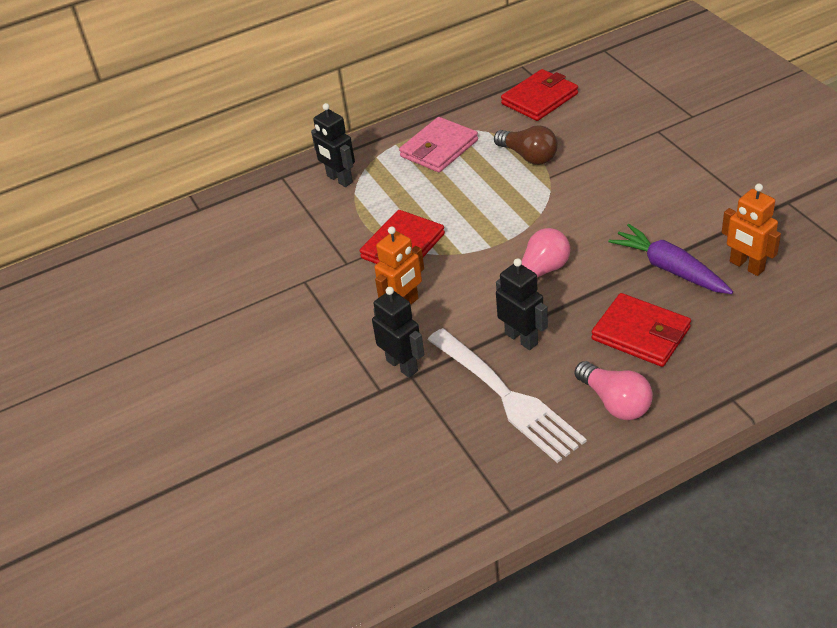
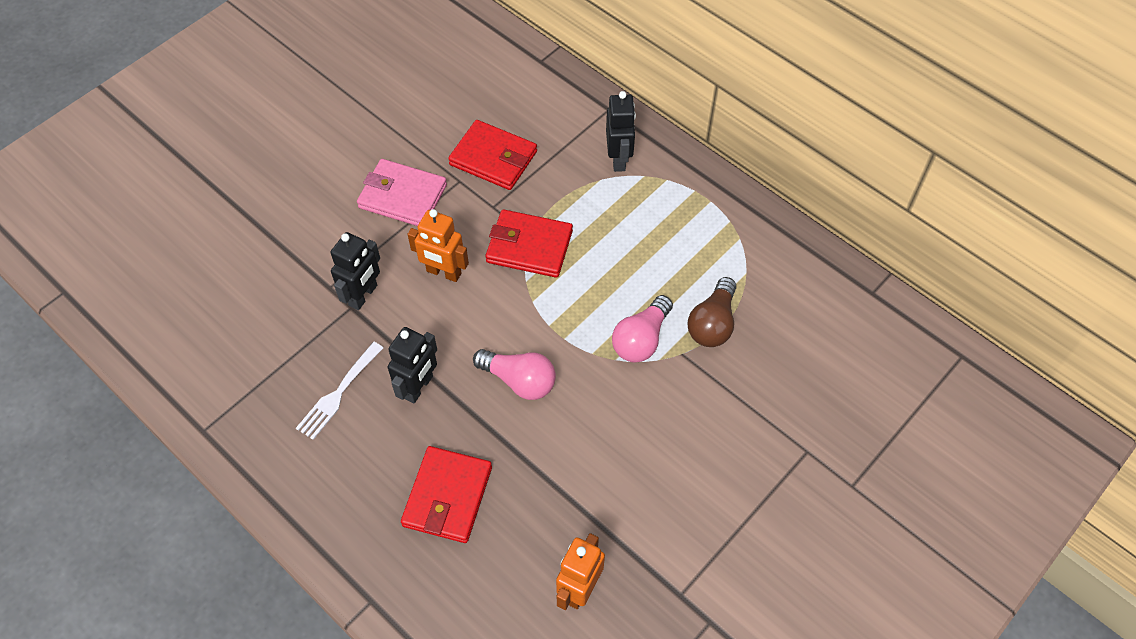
camera: 65 degrees right, 15 degrees up
black robot [311,103,355,187] -> black robot turned 150 degrees clockwise [606,91,636,172]
pink wallet [399,117,478,172] -> pink wallet moved to [357,159,447,226]
white fork [428,328,587,463] -> white fork [296,342,383,440], size x0.58
red wallet [501,69,578,121] -> red wallet moved to [448,120,537,190]
pink light bulb [575,361,653,420] -> pink light bulb moved to [612,295,673,363]
purple carrot [608,224,733,294] -> none

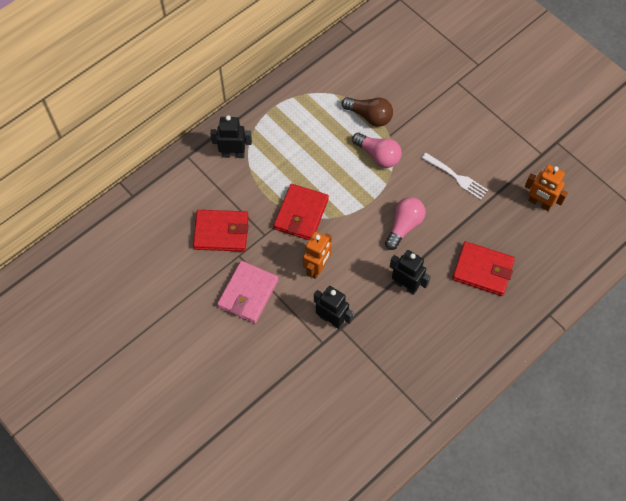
camera: 85 degrees left, 5 degrees up
white fork [296,342,383,440] -> white fork moved to [422,153,488,200]
red wallet [448,120,537,190] -> red wallet turned 60 degrees clockwise [193,210,248,252]

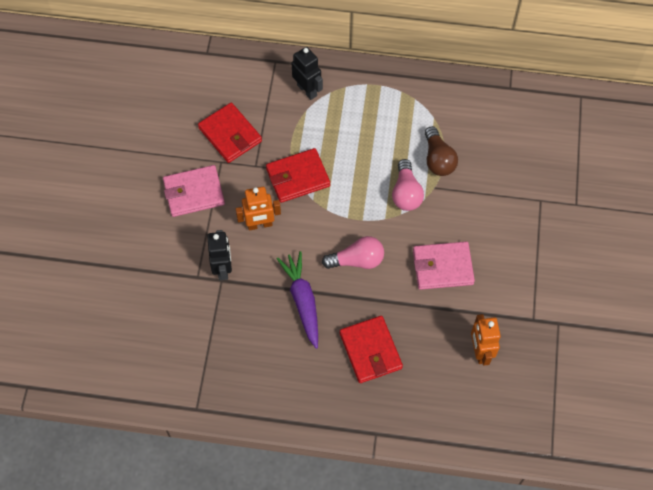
camera: 50 degrees right, 0 degrees up
black robot [390,250,431,295] -> purple carrot [277,251,318,349]
white fork [422,153,488,200] -> pink wallet [413,242,475,290]

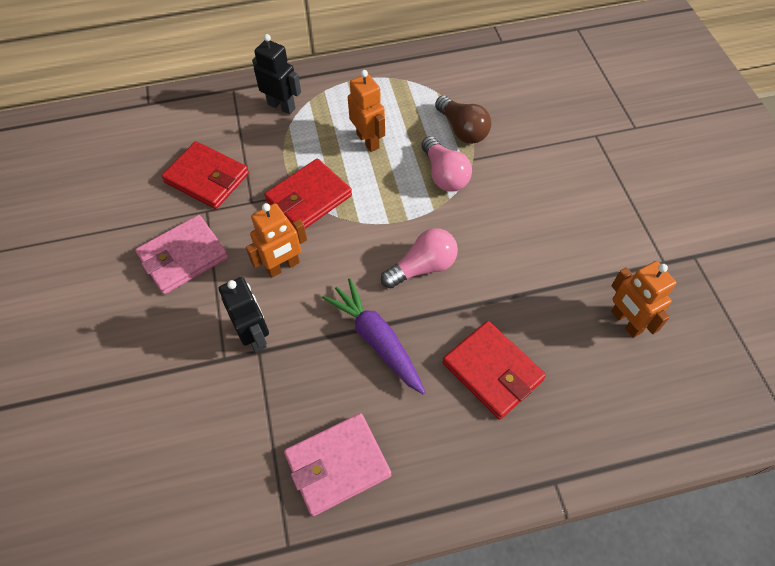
camera: 20 degrees left, 5 degrees down
pink wallet [413,242,475,290] -> pink wallet moved to [284,413,391,516]
none -> orange robot [348,70,385,152]

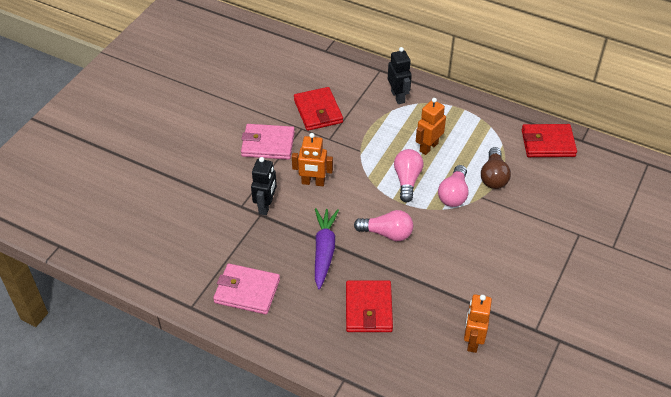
camera: 40 degrees right, 10 degrees down
red wallet [264,159,352,229] -> red wallet moved to [522,124,577,157]
orange robot [348,70,385,152] -> orange robot turned 150 degrees counterclockwise [416,98,446,155]
none -> pink light bulb [394,149,423,202]

